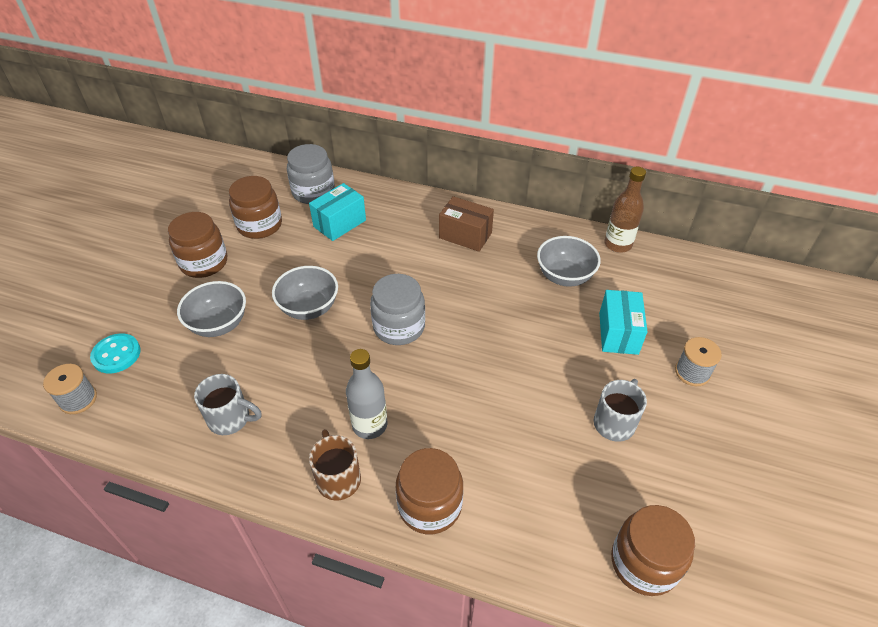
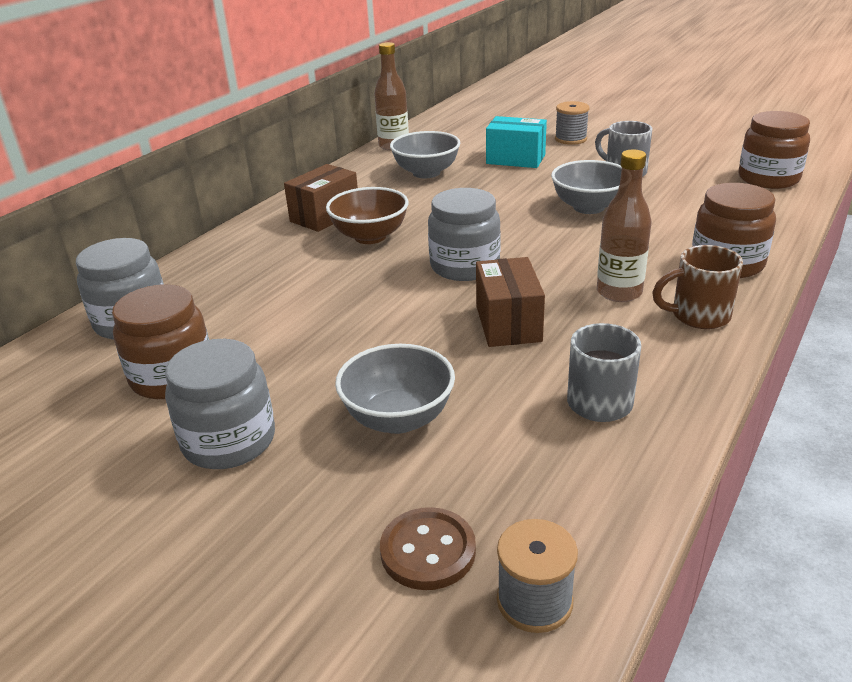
camera: 75 degrees left, 15 degrees down
turquoise button [90,333,141,373] -> brown button [380,507,476,590]
brown jar [168,212,227,278] -> grey jar [165,339,275,469]
grey bowl [272,266,338,320] -> grey bowl moved to [551,160,622,214]
turquoise box [309,183,366,241] -> none
grey bottle [346,349,387,439] -> brown bottle [597,149,652,302]
none -> brown bowl [326,187,408,244]
none -> brown box [476,257,545,347]

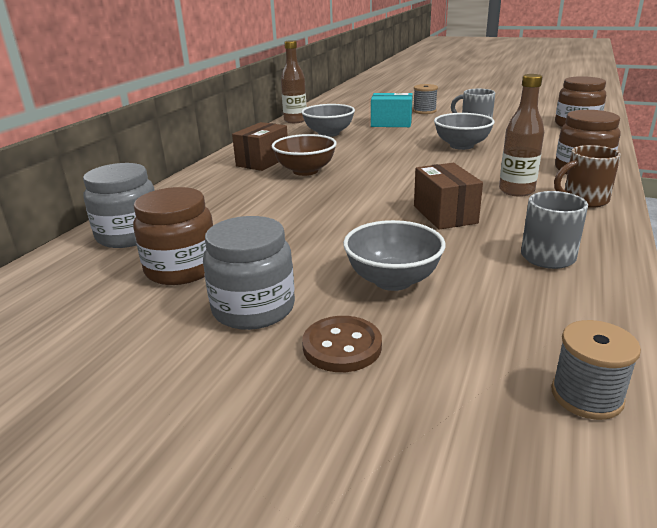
camera: 10 degrees left, 5 degrees down
brown button [380,507,476,590] -> brown button moved to [302,316,382,372]
grey jar [428,188,501,281] -> none

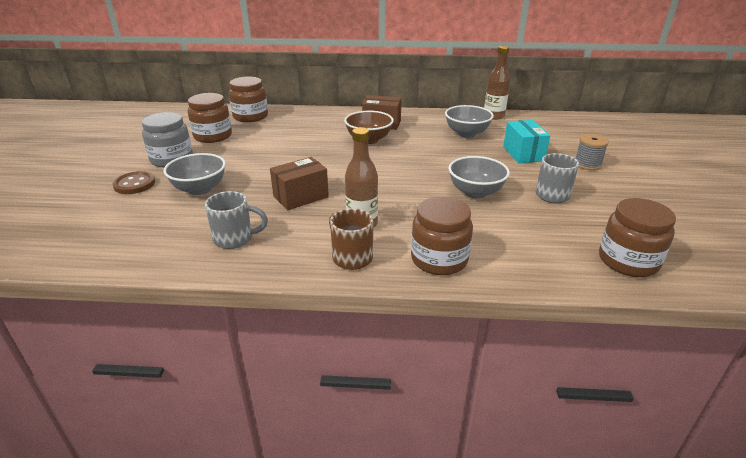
camera: 70 degrees right, 5 degrees up
grey jar [83,163,155,248] -> brown jar [229,77,268,122]
grey spool [551,320,641,420] -> none

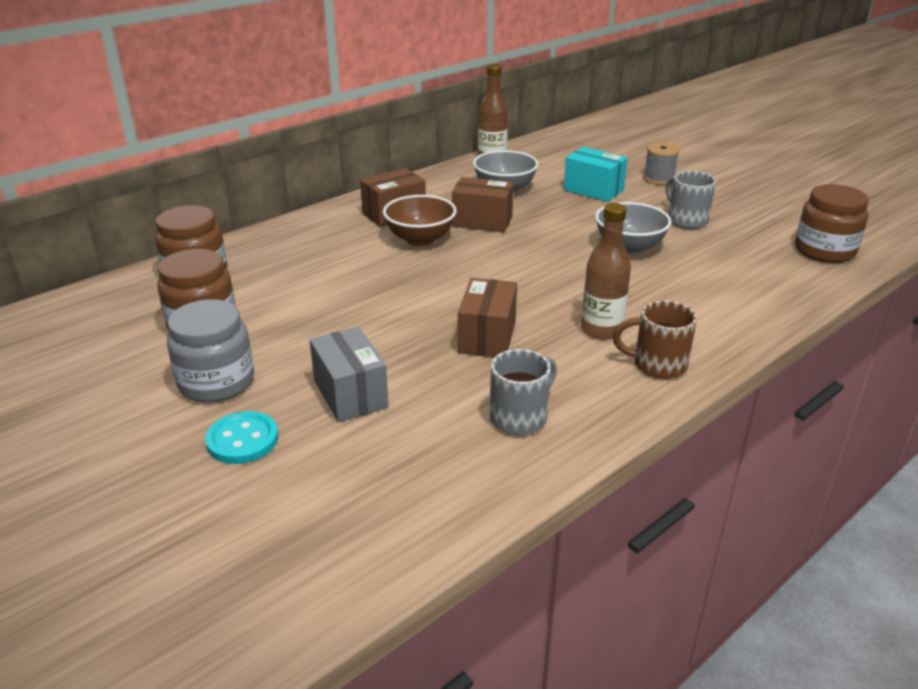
camera: 45 degrees left, 0 degrees up
brown button [112,171,155,194] -> turquoise button [205,411,278,464]
grey bowl [164,153,226,195] -> grey box [310,327,389,422]
brown jar [411,197,473,275] -> none
none -> brown box [452,177,514,232]

